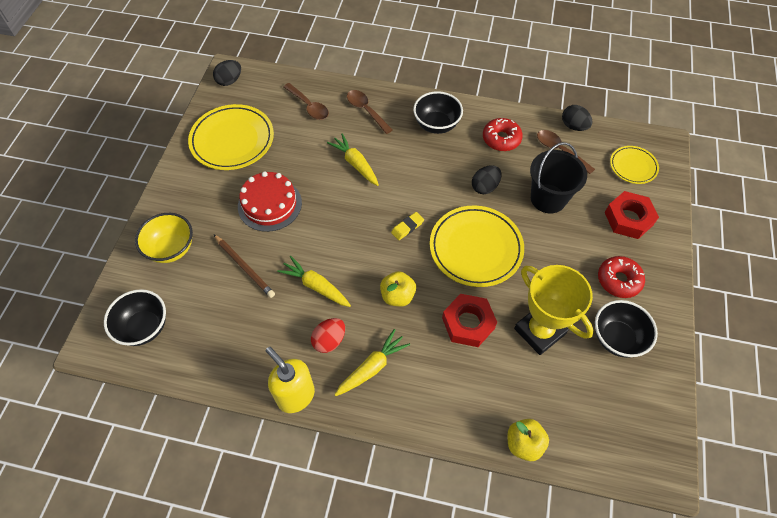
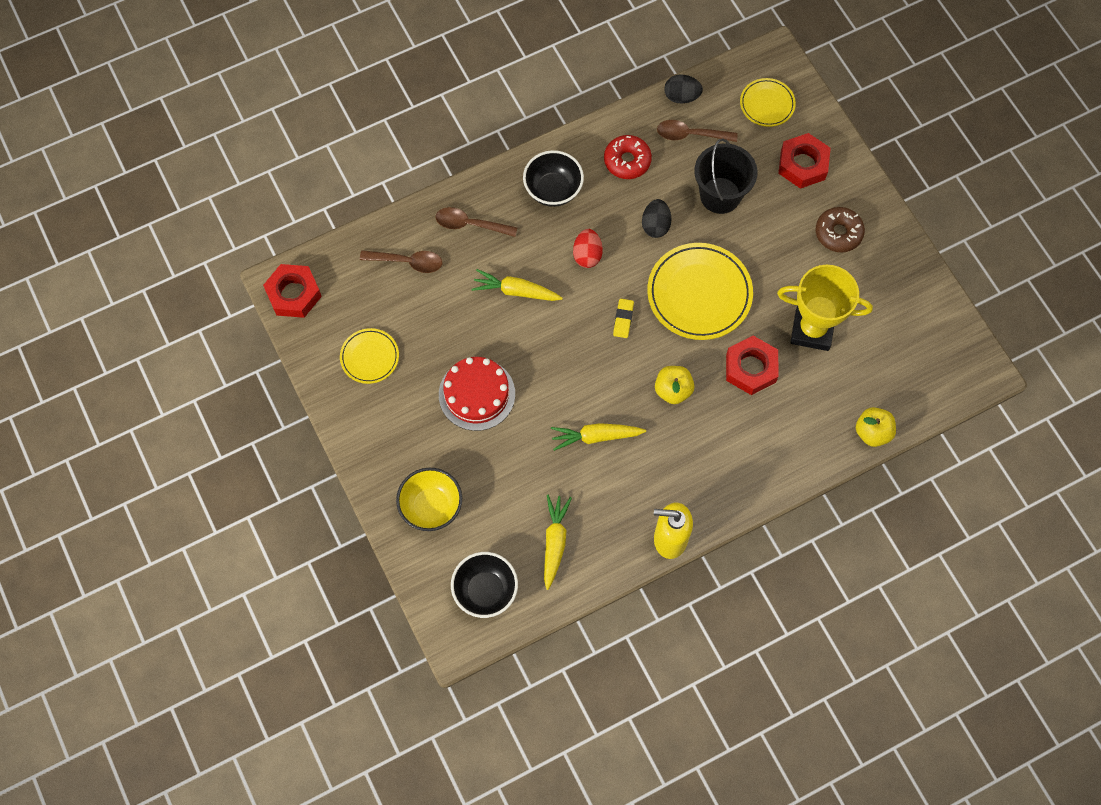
camera: 40 degrees left, 10 degrees up
yellow plate [188,104,274,170] -> yellow plate [340,328,399,384], size x0.55
black egg [213,60,241,86] -> red nut [263,264,322,318]
brown pencil [214,235,275,298] -> none
red egg [311,318,345,353] -> red egg moved to [573,229,603,268]
yellow carrot [335,329,410,396] -> yellow carrot moved to [544,495,572,590]
black bowl [595,300,658,358] -> none
red donut [598,256,645,298] -> brown donut [816,207,865,253]

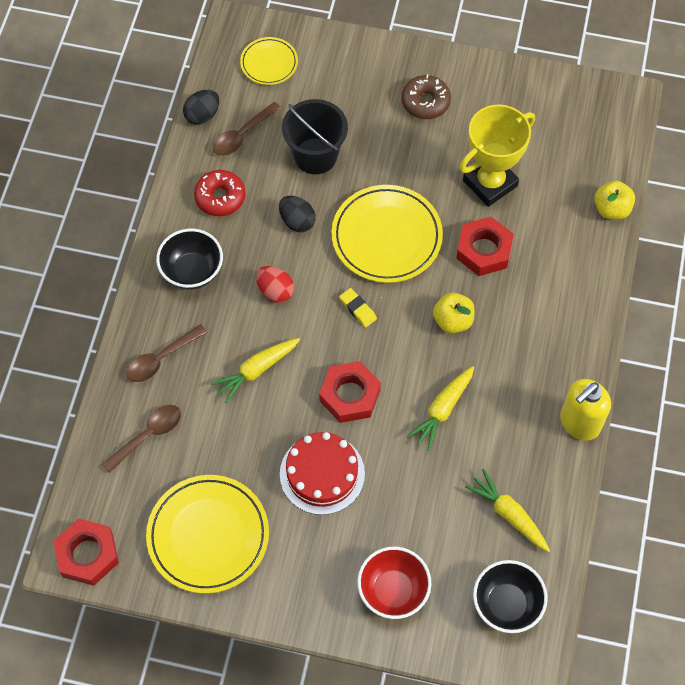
camera: 50 degrees left, 5 degrees down
yellow plate [340,328,399,384] -> yellow plate [146,475,269,594], size x1.81
yellow bowl [396,468,462,531] -> red bowl [357,547,431,619]
red nut [778,133,831,189] -> red nut moved to [319,361,381,423]

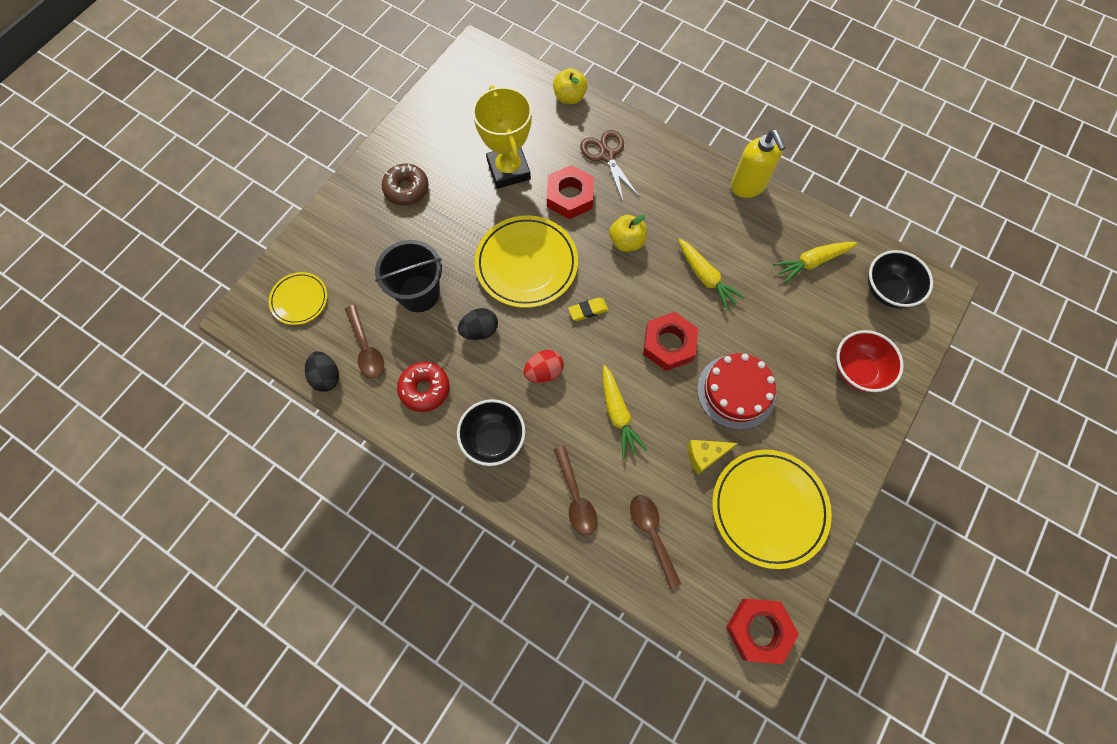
camera: 70 degrees left, 5 degrees up
none -> brown scissors [580,130,639,201]
none -> yellow cheese [687,440,738,474]

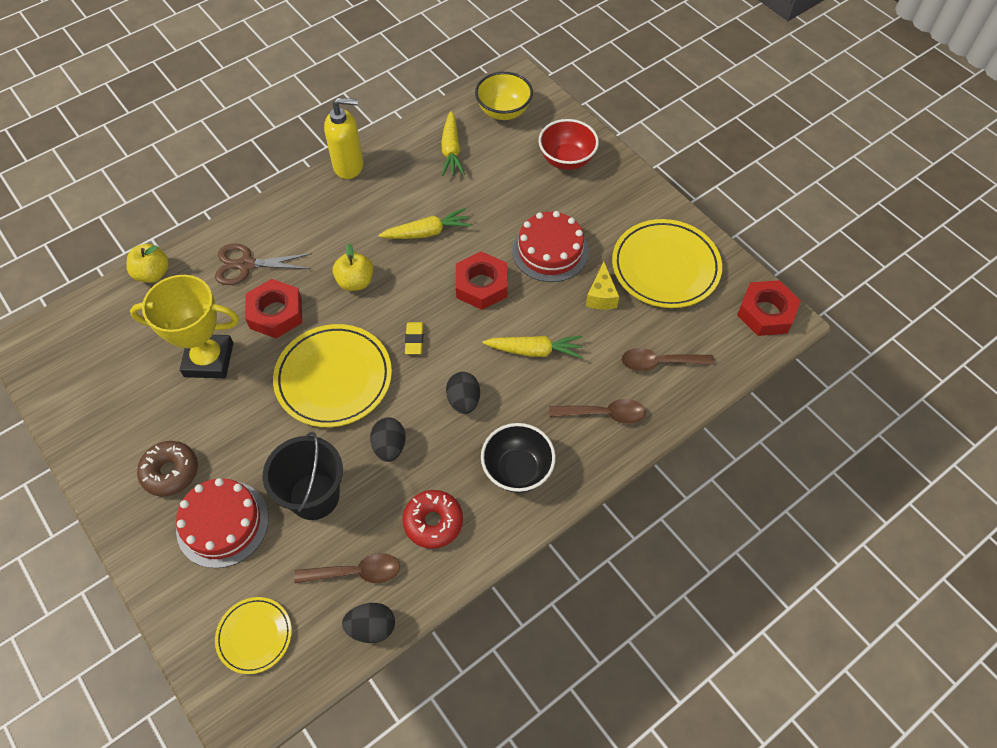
camera: 70 degrees left, 10 degrees down
red egg [523,350,564,383] -> black egg [446,372,480,414]
black bowl [868,250,933,308] -> yellow bowl [475,72,533,120]
none -> red cake [176,478,269,568]

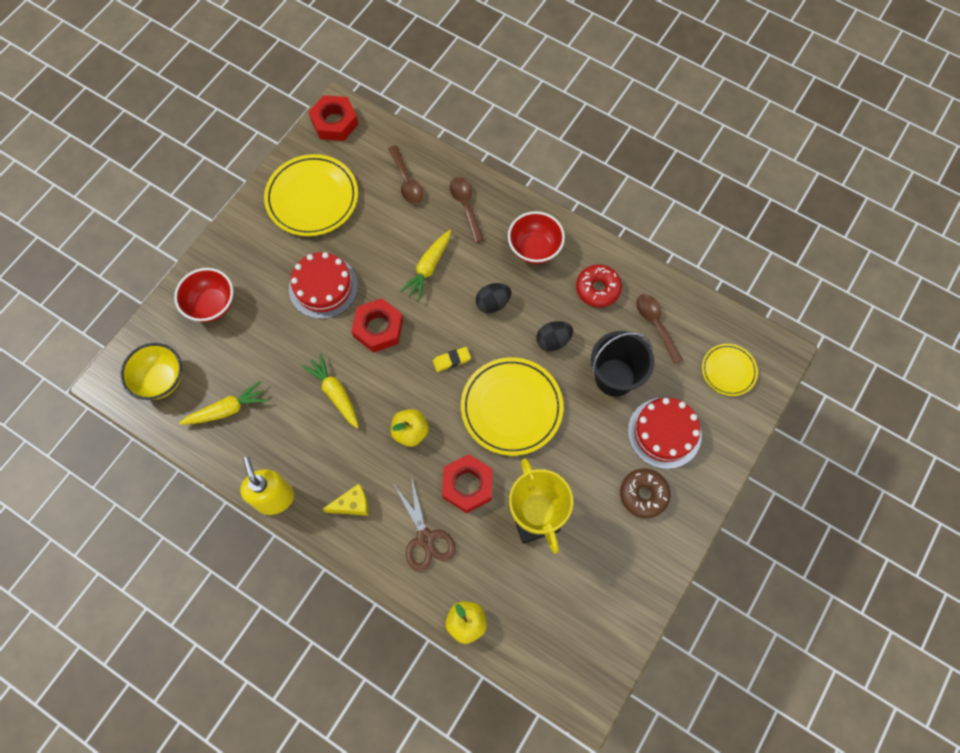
camera: 110 degrees left, 10 degrees up
black egg [342,603,395,643] -> none
black bowl [481,423,556,493] -> red bowl [508,211,565,264]
yellow carrot [483,336,582,358] -> yellow carrot turned 135 degrees counterclockwise [400,230,451,301]
yellow cheese [586,262,619,310] -> yellow cheese moved to [323,484,369,516]

